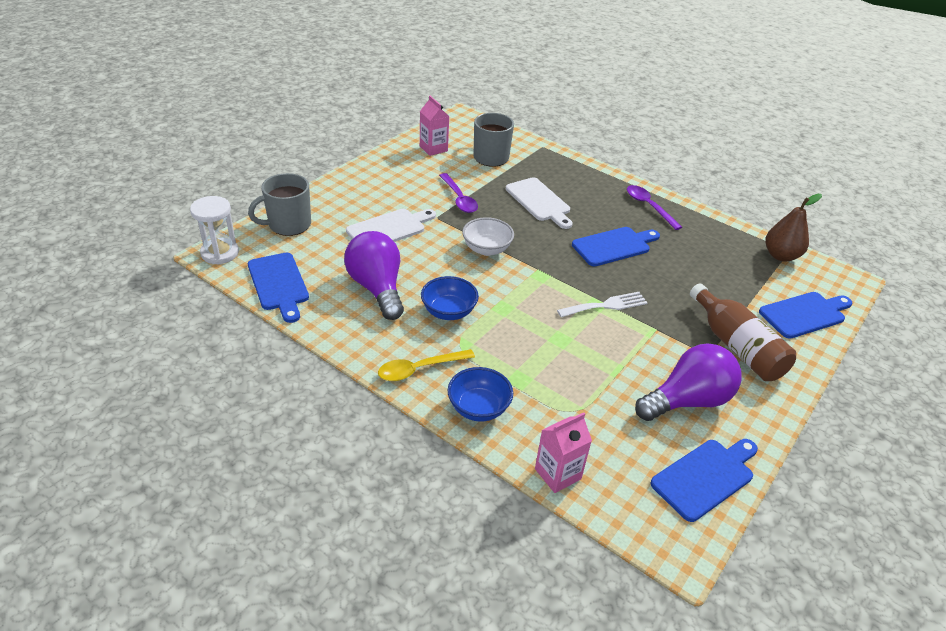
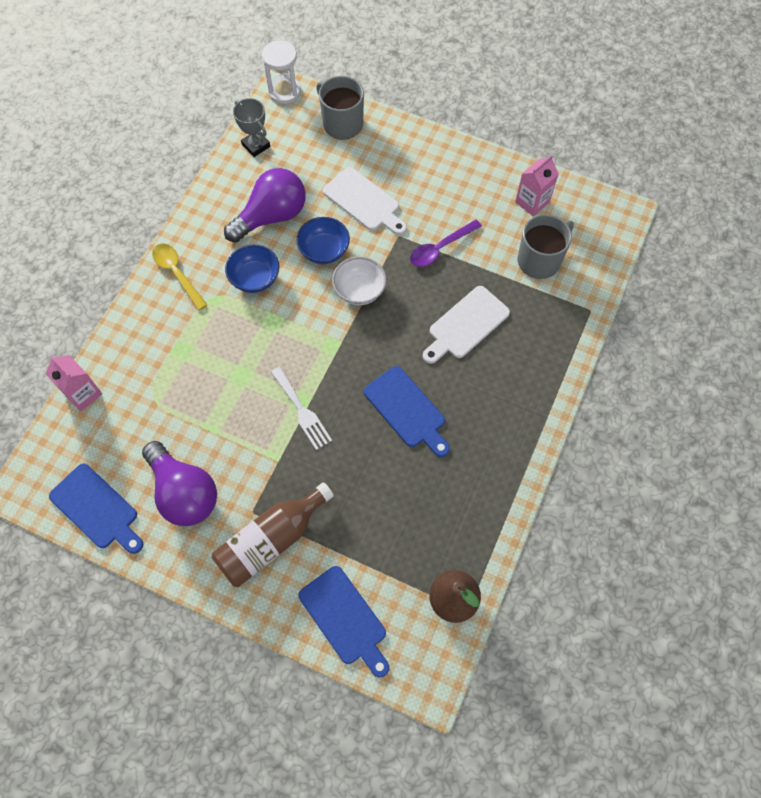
camera: 80 degrees right, 25 degrees up
blue cutting board [248,253,309,323] -> grey trophy [233,98,270,157]
blue bowl [448,367,513,422] -> blue bowl moved to [296,217,350,264]
purple spoon [627,185,682,230] -> none

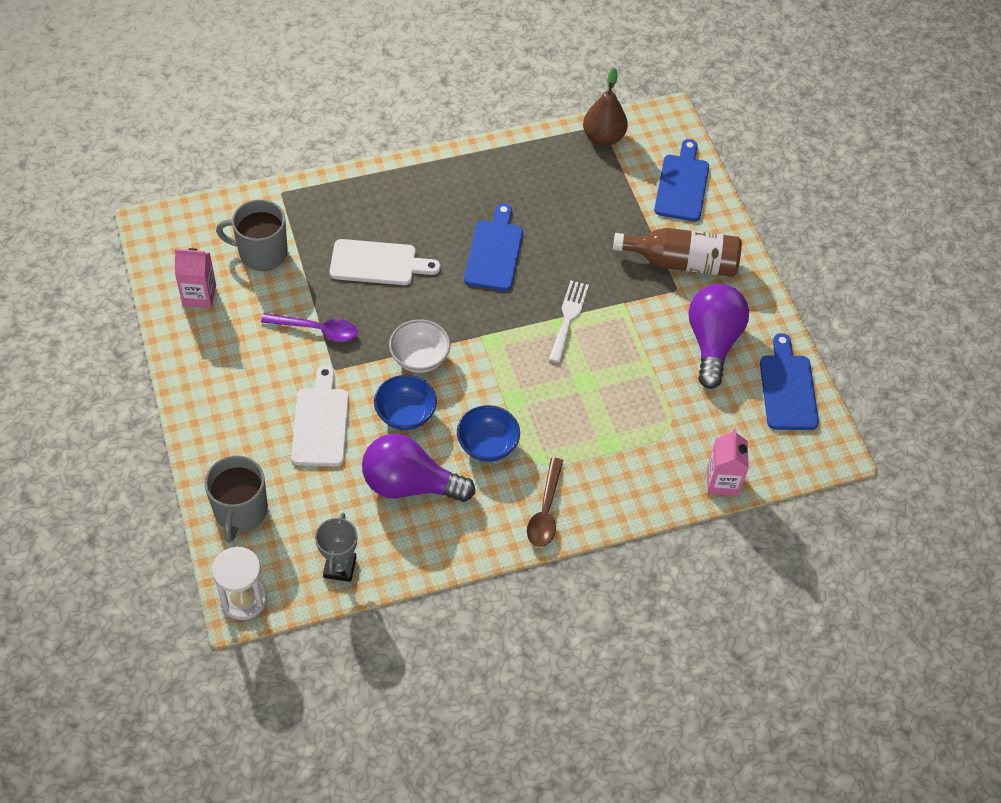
camera: 135 degrees left, 10 degrees down
yellow spoon [152,244,207,310] -> brown spoon [527,457,563,547]

